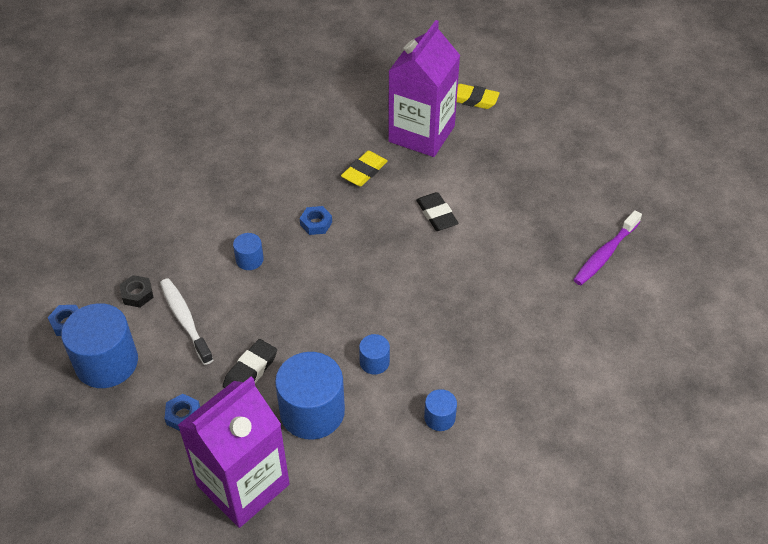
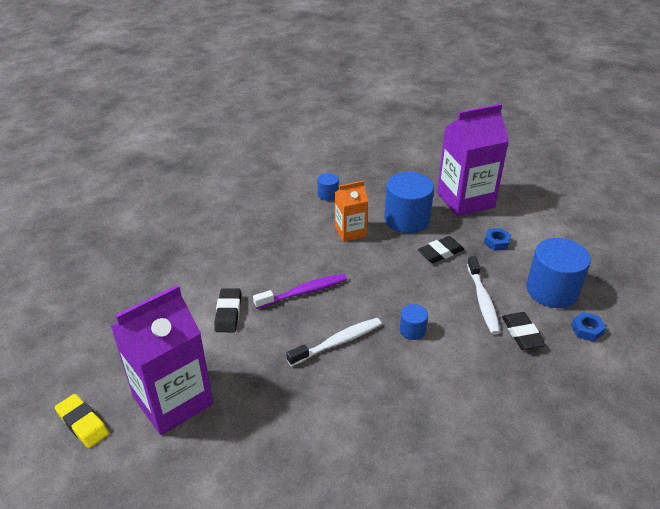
camera: 155 degrees left, 10 degrees down
black nut [119,275,154,308] -> black eraser [502,312,545,350]
blue nut [300,206,332,235] -> white toothbrush [286,318,382,366]
yellow eraser [341,151,388,186] -> none
blue cylinder [359,334,390,375] -> orange carton [335,181,368,242]
purple toothbrush [573,210,642,285] -> purple toothbrush moved to [253,274,347,309]

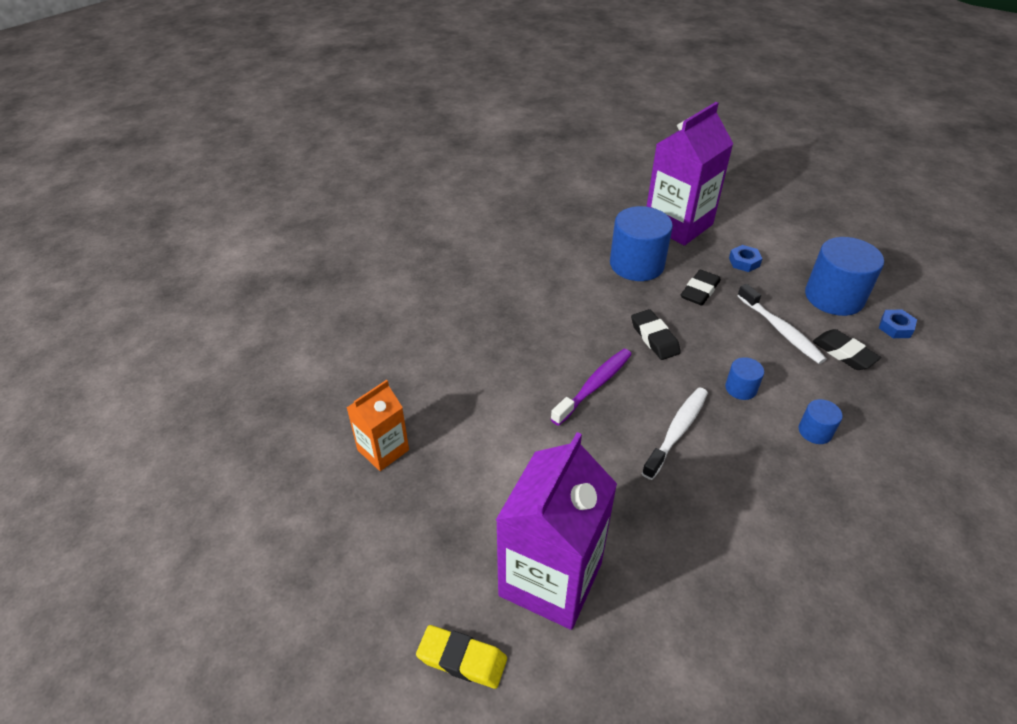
camera: 25 degrees left, 5 degrees up
black eraser [215,288,241,332] -> black eraser moved to [631,309,681,360]
blue cylinder [318,173,339,201] -> blue cylinder moved to [799,399,843,444]
orange carton [335,181,368,242] -> orange carton moved to [346,380,409,471]

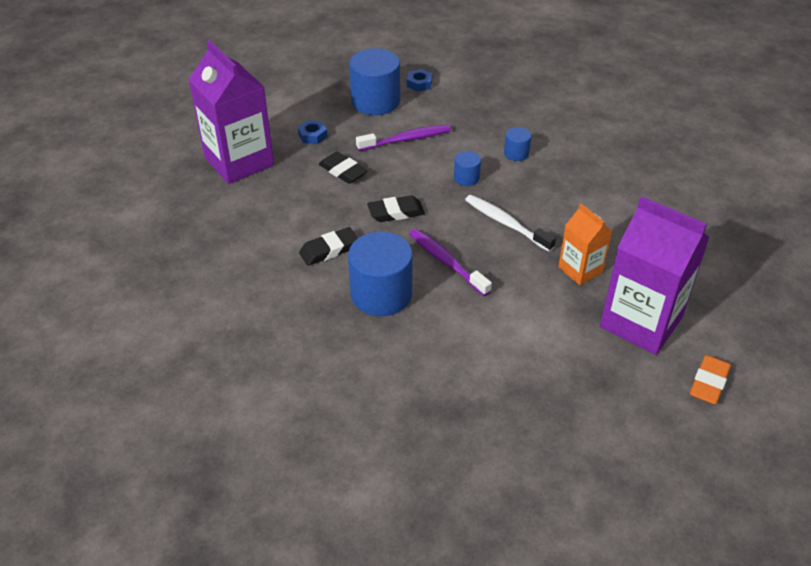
camera: 80 degrees left, 0 degrees up
orange carton [346,380,409,471] -> orange carton moved to [558,203,612,285]
yellow eraser [416,625,507,689] -> orange eraser [690,355,731,405]
blue cylinder [610,206,673,281] -> blue cylinder moved to [348,232,413,316]
white toothbrush [737,284,827,364] -> purple toothbrush [356,125,451,151]
black eraser [813,329,881,370] -> black eraser moved to [299,227,358,266]

